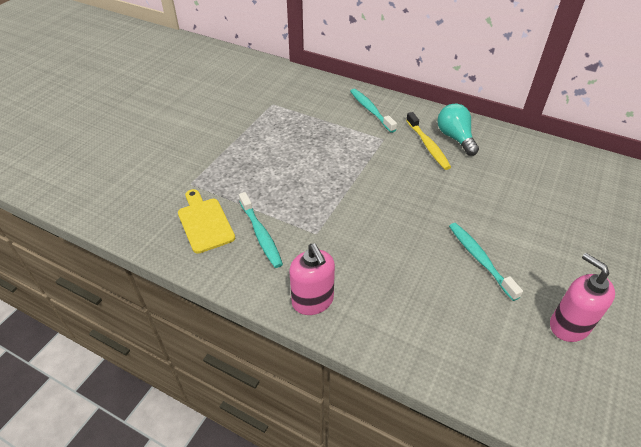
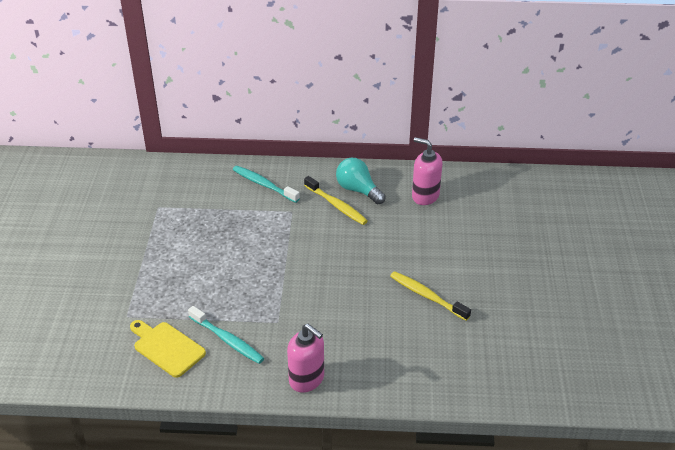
camera: 25 degrees left, 5 degrees down
turquoise toothbrush [449,223,523,301] -> yellow toothbrush [390,271,471,321]
pink soap dispenser [550,253,615,342] -> pink soap dispenser moved to [412,137,442,205]

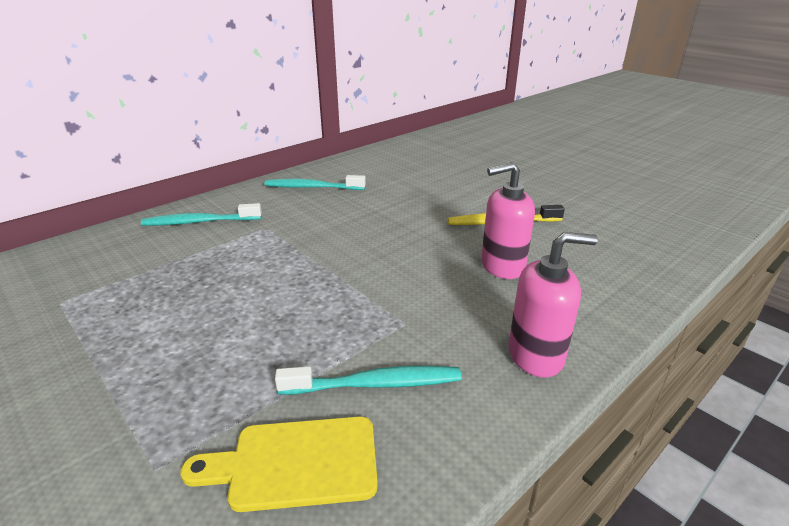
camera: 45 degrees left, 10 degrees down
yellow toothbrush [304,176,368,225] -> none
turquoise light bulb [336,158,386,204] -> turquoise toothbrush [264,175,366,190]
pink soap dispenser [412,137,442,205] -> pink soap dispenser moved to [481,162,535,279]

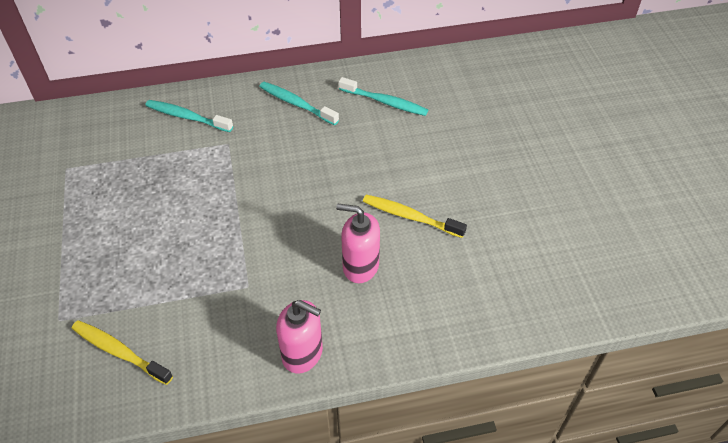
camera: 30 degrees right, 20 degrees up
yellow cutting board [180,417,378,512] -> yellow toothbrush [72,320,173,385]
turquoise toothbrush [275,366,462,395] -> turquoise toothbrush moved to [339,77,428,116]

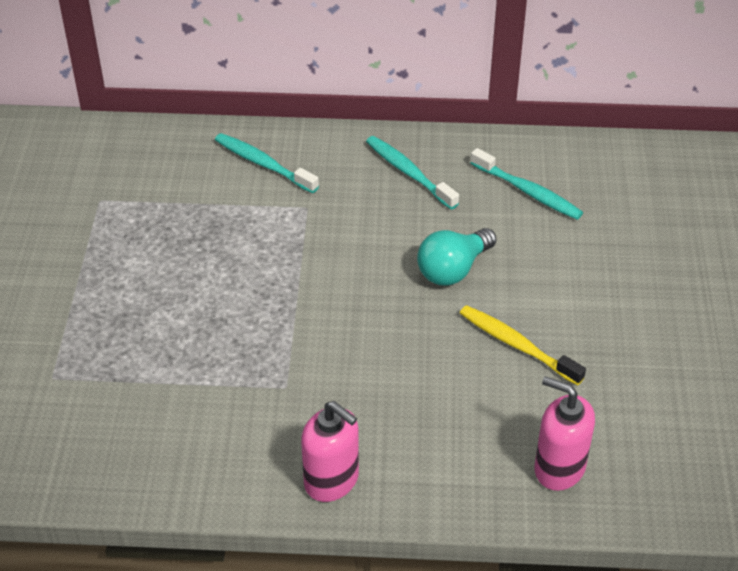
camera: 15 degrees right, 5 degrees down
yellow toothbrush [72,320,173,385] -> none
pink soap dispenser [336,204,380,283] -> pink soap dispenser moved to [535,376,595,491]
none -> turquoise light bulb [417,228,496,285]

